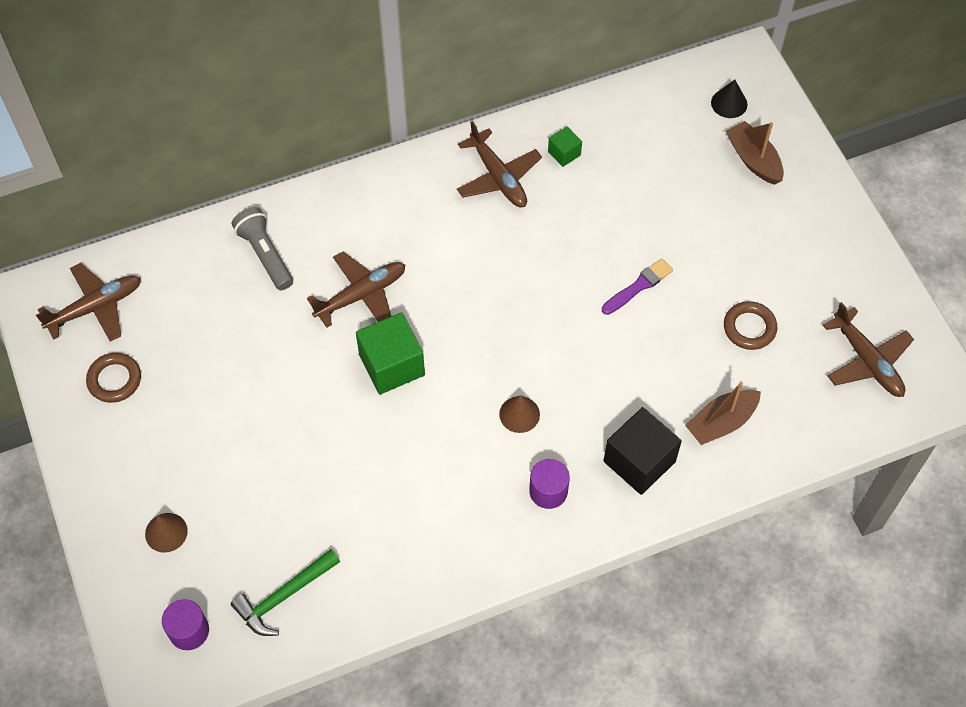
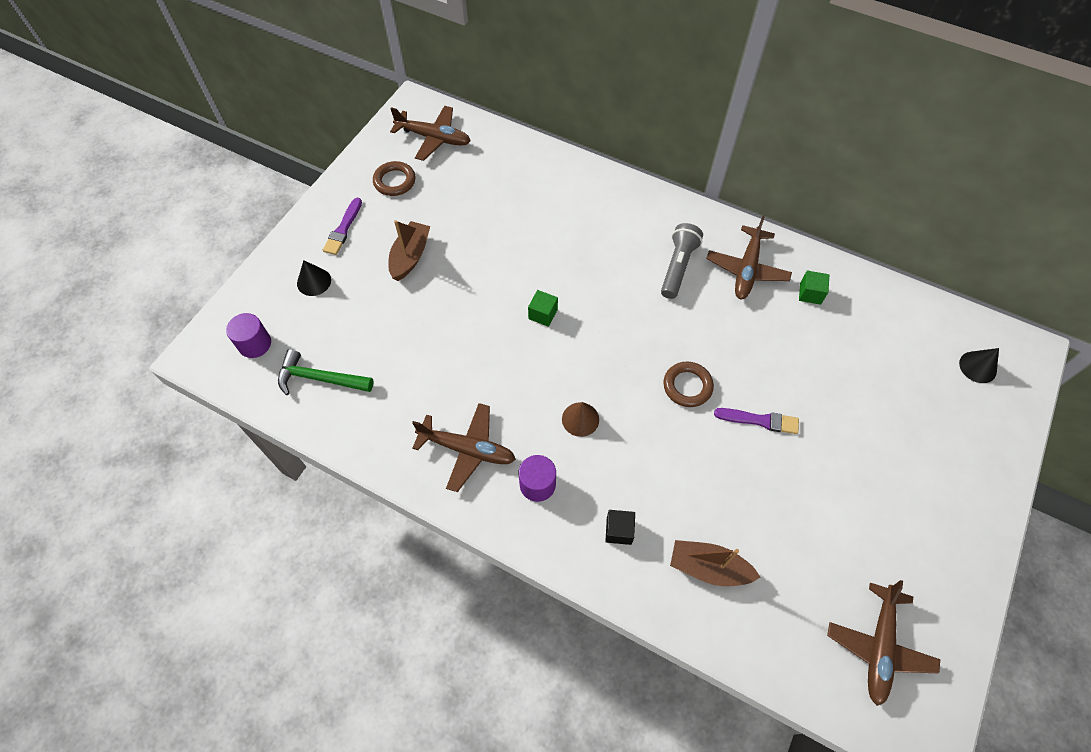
camera: 50 degrees right, 0 degrees up
brown cone [145,513,188,553] -> black cone [297,260,331,296]
grey flashlight [231,207,293,290] -> grey flashlight moved to [661,223,703,299]
brown plane [307,252,405,328] -> brown plane moved to [412,403,516,492]
green cube [356,312,425,395] -> green cube [528,290,558,327], size x0.51
black cube [603,407,682,495] -> black cube [605,510,635,545], size x0.51
brown ring [724,301,777,350] -> brown ring moved to [663,362,714,407]
brown boat [726,121,784,185] -> brown boat moved to [388,220,430,281]
none -> purple brush [323,198,362,255]

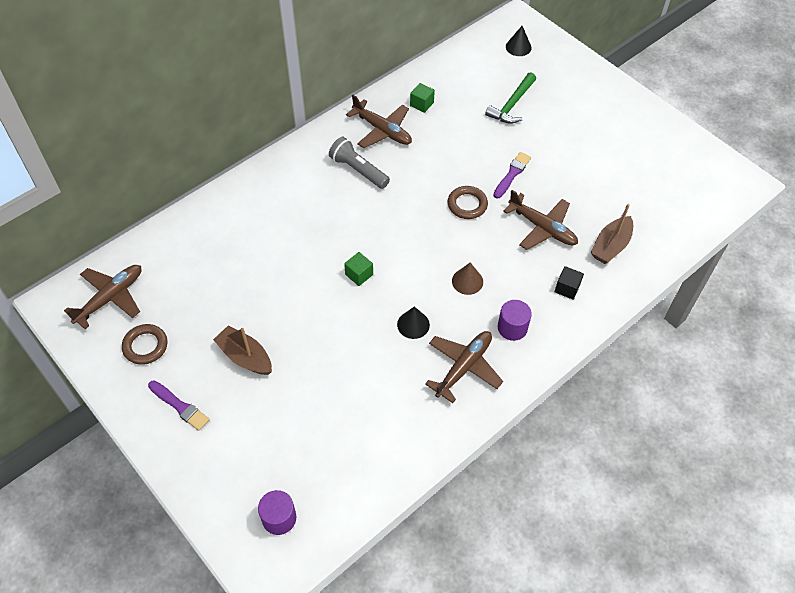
camera: 70 degrees left, 5 degrees down
green hammer [278,349,374,395] -> green hammer moved to [485,73,536,124]
black cone [297,260,331,296] -> black cone moved to [397,307,430,339]
brown plane [827,580,940,706] -> brown plane moved to [503,190,578,250]

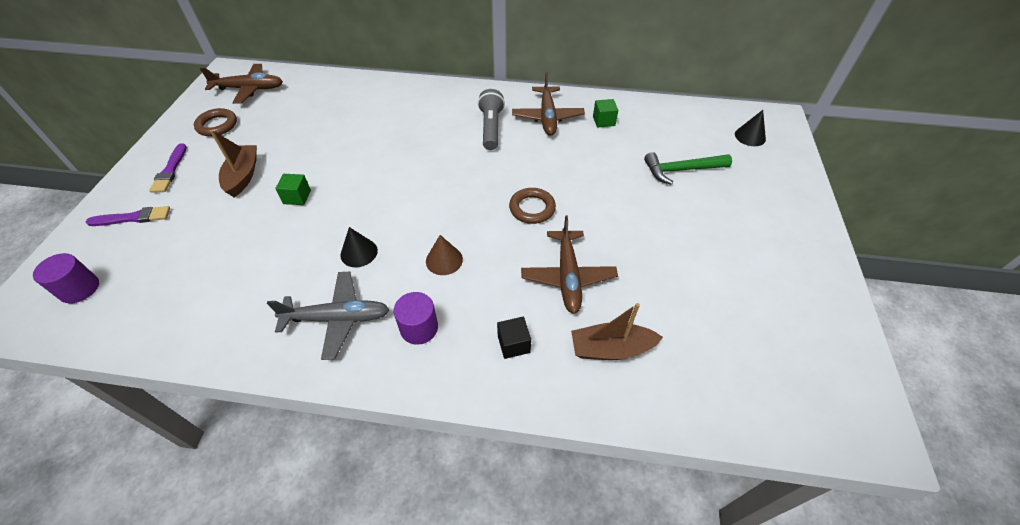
camera: 50 degrees right, 5 degrees down
green cube [344,252,373,286] -> green cube moved to [275,174,311,205]
brown plane [425,331,503,403] -> grey plane [267,272,389,360]
purple brush [493,152,531,199] -> purple brush moved to [86,206,170,226]

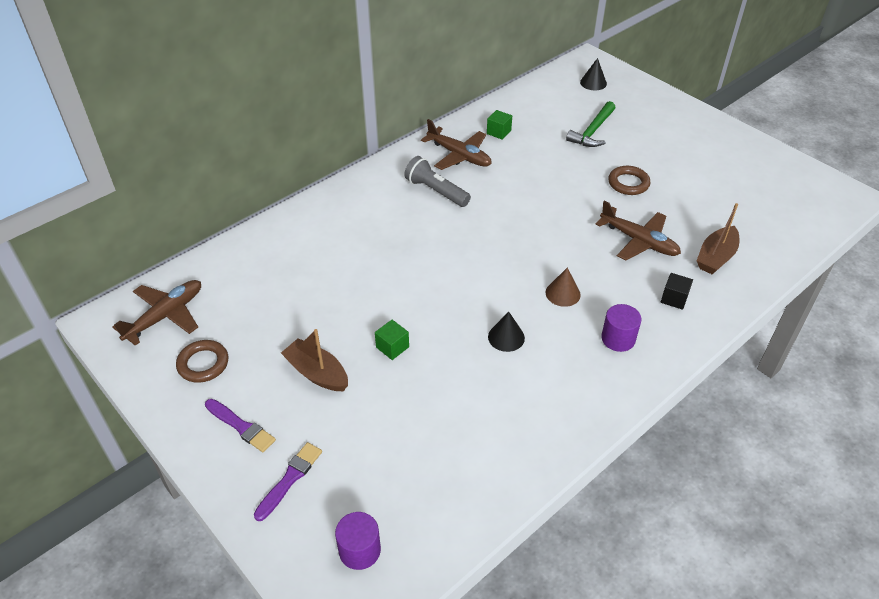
camera: 50 degrees left, 5 degrees down
grey plane [267,272,389,360] -> none
brown ring [509,188,556,224] -> brown ring moved to [608,166,650,195]

